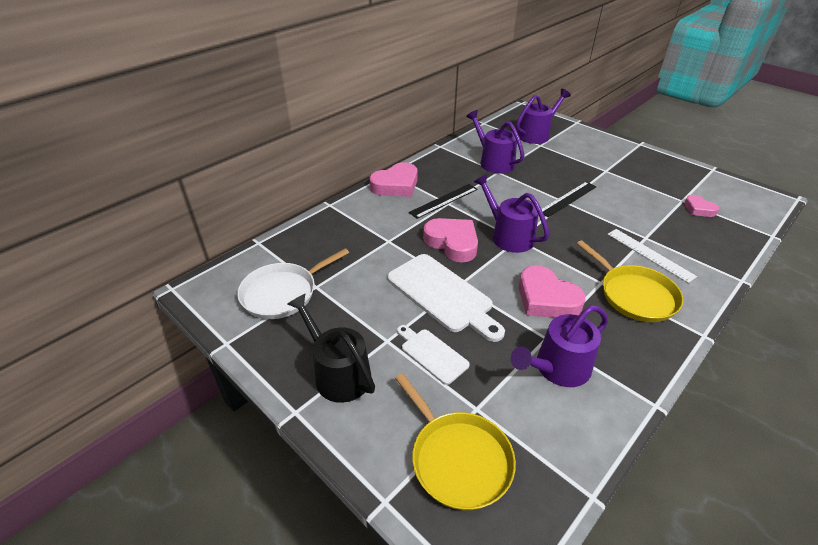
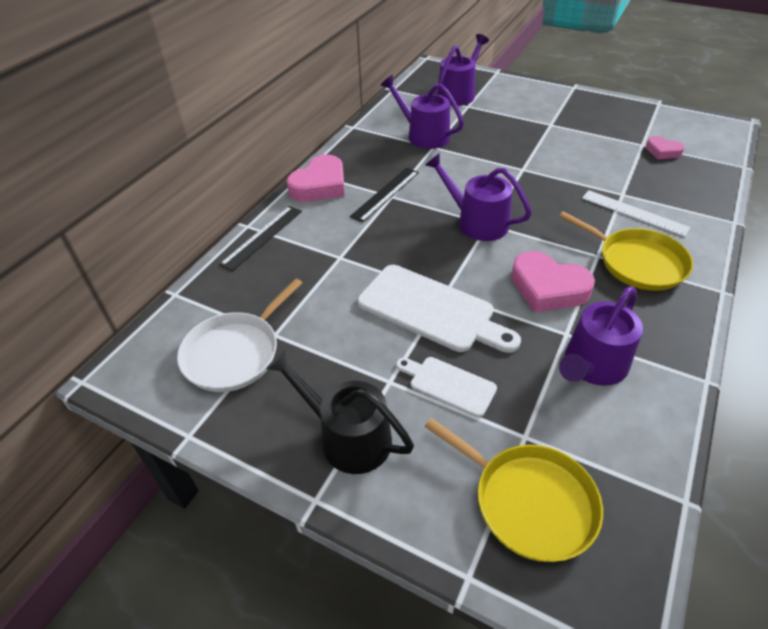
camera: 15 degrees left, 5 degrees up
pink heart [423,218,478,262] -> none
black ruler [542,182,597,217] -> black ruler moved to [219,206,302,271]

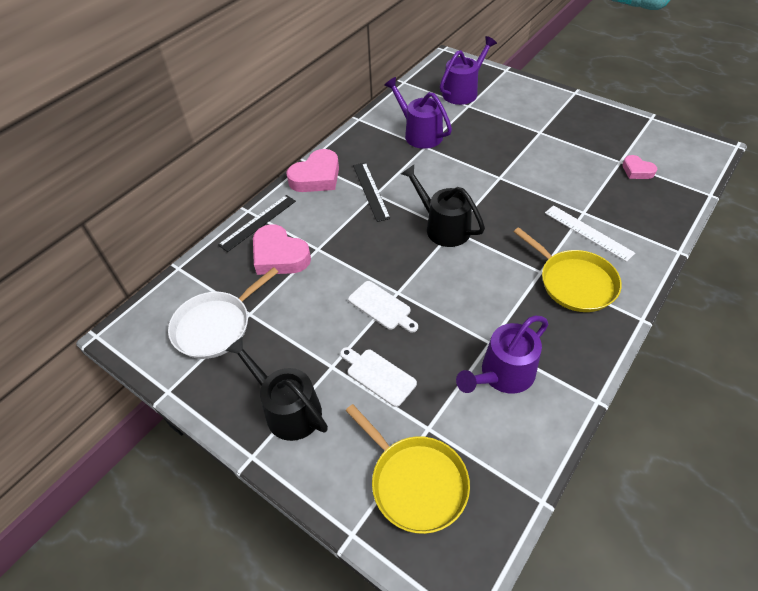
camera: 10 degrees right, 5 degrees up
black ruler [350,168,419,223] -> black ruler turned 60 degrees counterclockwise [353,162,391,222]
white cutting board [358,265,521,353] -> white cutting board [348,281,418,333], size x0.56
purple watering can [425,153,532,241] -> black watering can [401,165,485,247]
pink heart [511,251,595,312] -> pink heart moved to [253,224,311,275]

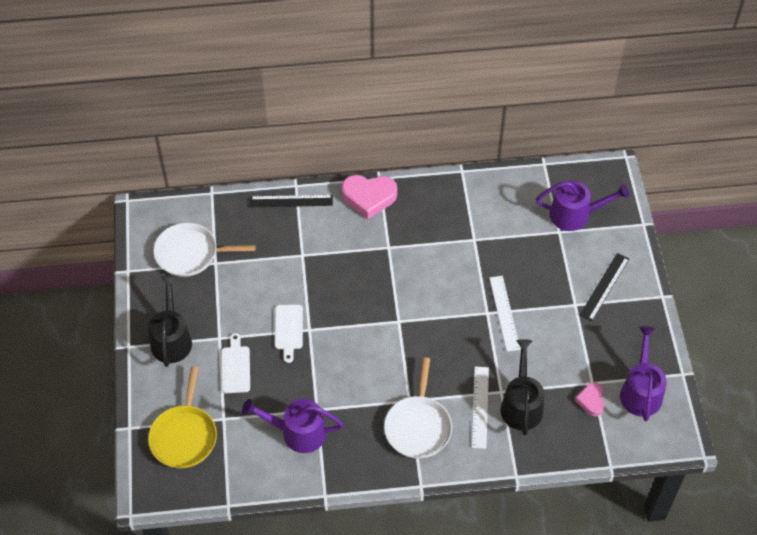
camera: 45 degrees right, 5 degrees up
pink heart [253,224,311,275] -> none
black ruler [353,162,391,222] -> black ruler moved to [580,253,629,321]
purple watering can [384,77,452,149] -> purple watering can moved to [620,326,667,421]
black watering can [401,165,485,247] -> black watering can moved to [500,339,544,436]
yellow pan [514,227,622,312] -> white pan [384,357,452,459]
none -> white ruler [489,276,520,352]

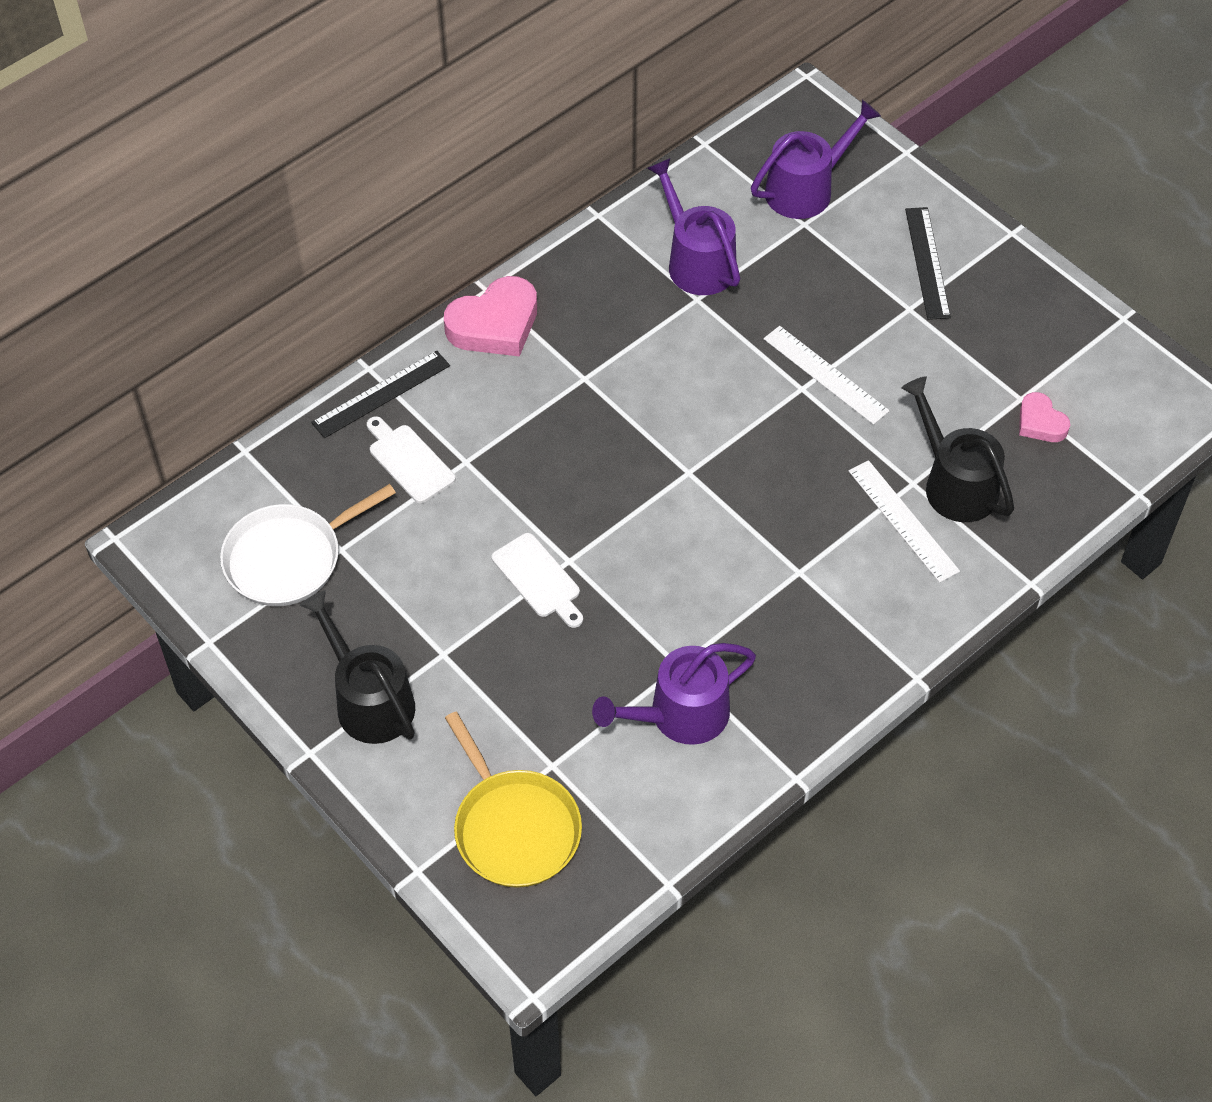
camera: 35 degrees left, 0 degrees up
white cutting board [221,333,250,393] -> white cutting board moved to [367,416,456,503]
white pan [384,357,452,459] -> none
purple watering can [620,326,667,421] -> purple watering can moved to [647,158,740,295]

